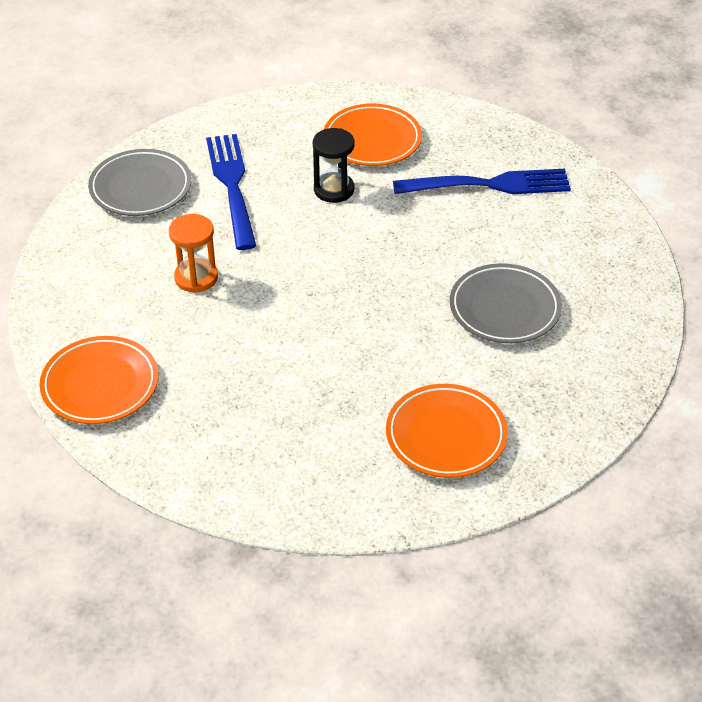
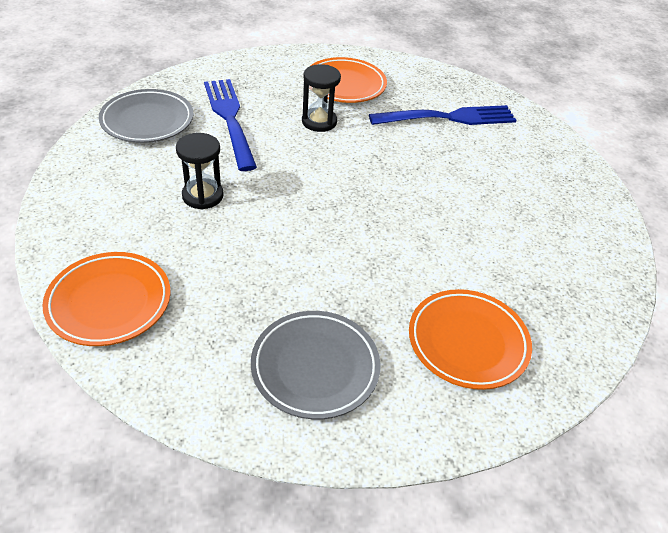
camera: 10 degrees left, 0 degrees up
orange hourglass [169,214,218,293] -> black hourglass [176,133,224,210]
grey plate [450,263,562,343] -> grey plate moved to [251,311,381,420]

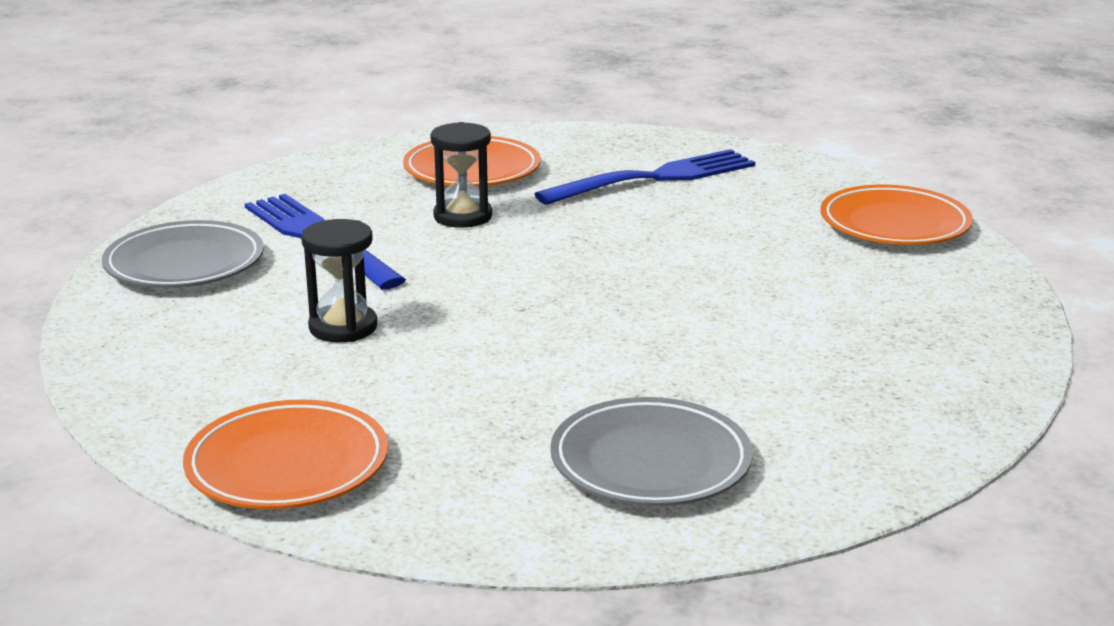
camera: 15 degrees left, 20 degrees down
orange plate [409,289,532,390] -> orange plate moved to [821,185,973,245]

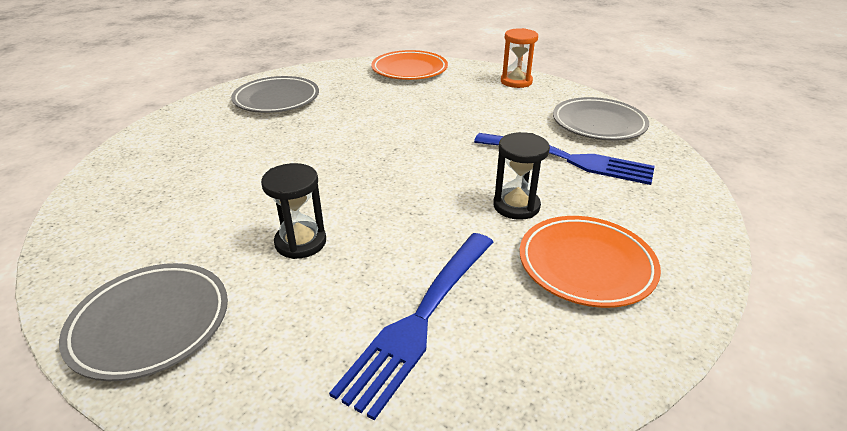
camera: 150 degrees right, 10 degrees up
black hourglass [301,219,378,342] -> black hourglass moved to [261,163,326,259]
orange plate [821,185,973,245] -> grey plate [59,263,228,381]
none -> orange hourglass [501,28,538,88]

